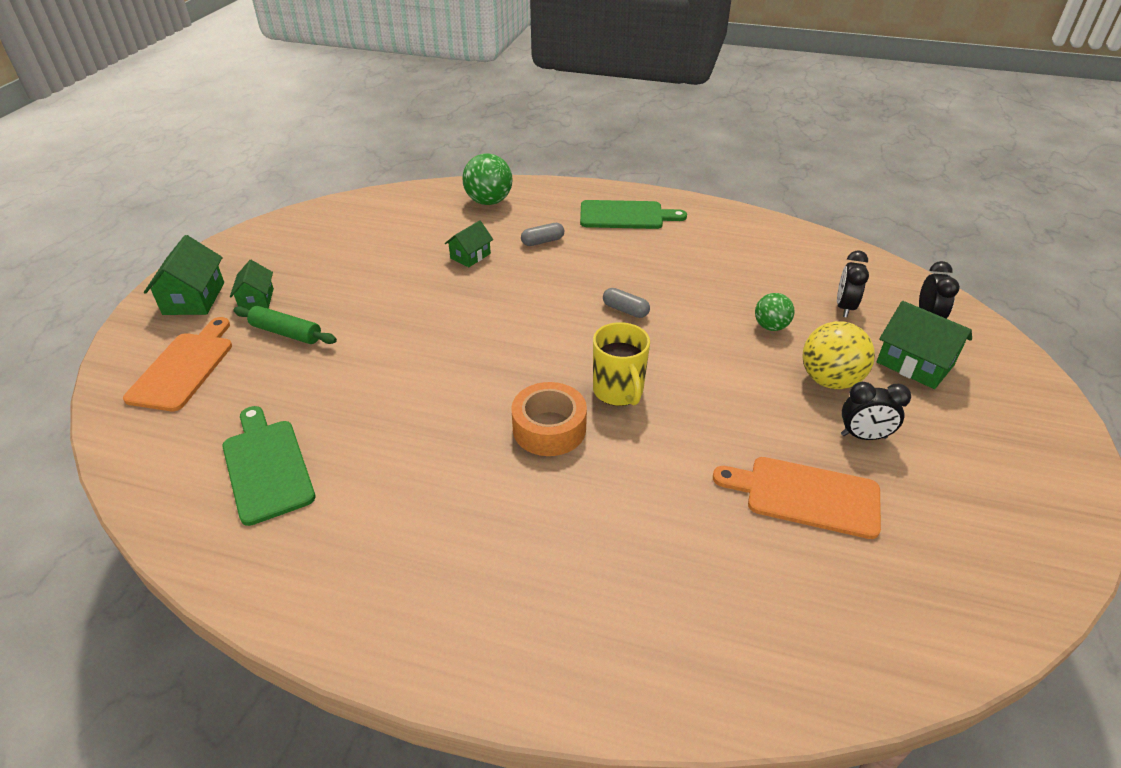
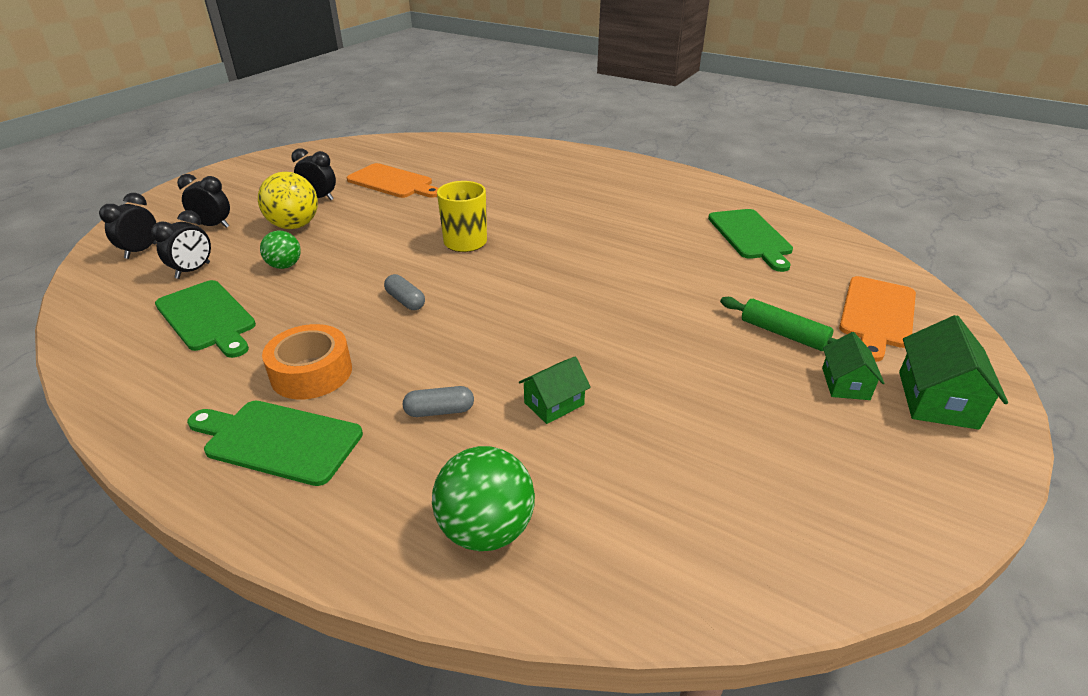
camera: 165 degrees left, 5 degrees down
orange tape [511,382,587,456] -> orange tape moved to [262,324,352,399]
green house [876,301,972,389] -> black clock [177,174,230,228]
none -> green cutting board [155,280,256,358]

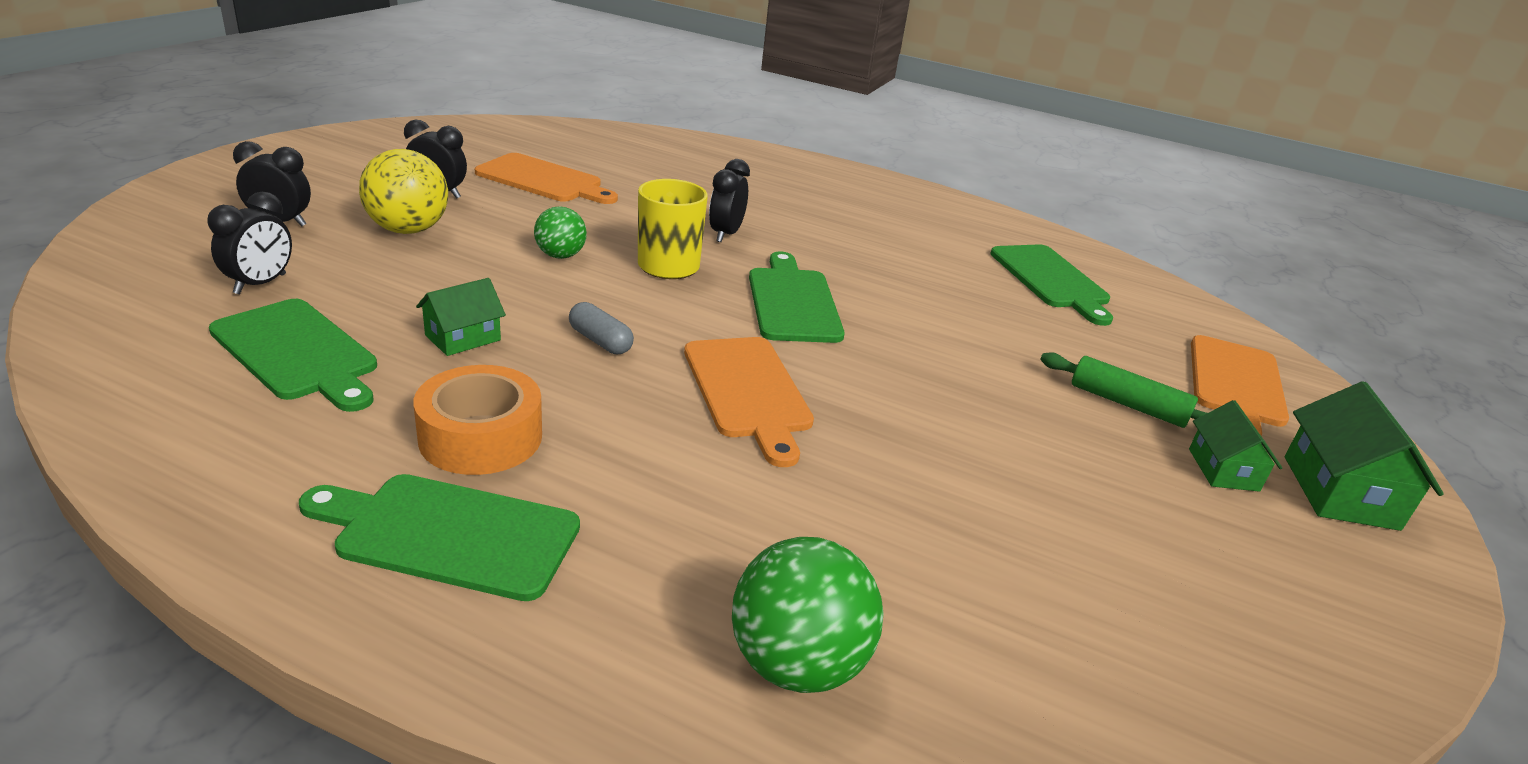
camera: 10 degrees left, 5 degrees down
black clock [99,193,157,259] -> black clock moved to [709,159,750,242]
green ball [260,231,301,269] -> green ball moved to [534,206,587,259]
grey capsule [403,386,474,417] -> none
green house [519,357,591,424] -> green house moved to [416,278,506,356]
none -> orange cutting board [684,337,814,467]
none -> green cutting board [749,252,845,343]

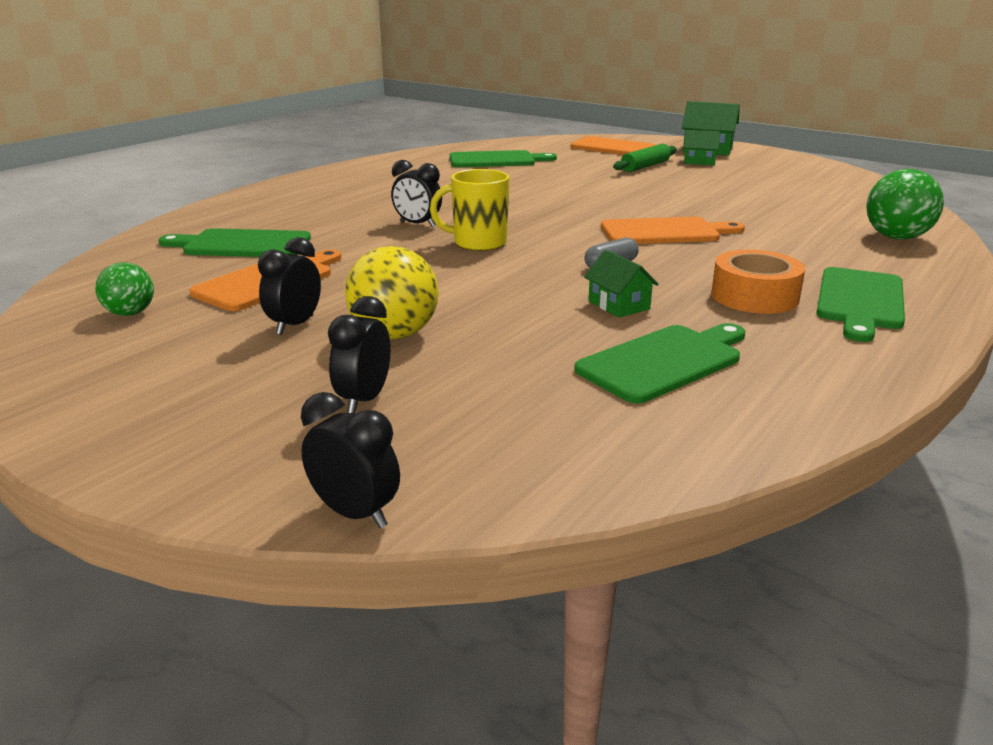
camera: 75 degrees left, 5 degrees down
black clock [208,192,292,294] -> black clock moved to [301,392,400,528]
green ball [534,206,587,259] -> green ball moved to [95,262,154,316]
green cutting board [749,252,845,343] -> green cutting board moved to [158,228,311,257]

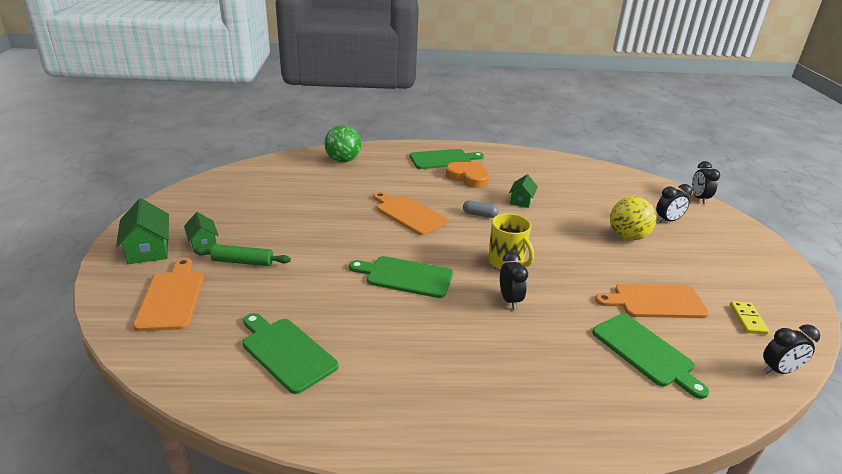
camera: 130 degrees left, 5 degrees up
green ball [95,262,154,316] -> yellow domino [730,301,769,335]
black clock [258,237,321,335] -> black clock moved to [763,324,820,374]
green cutting board [574,323,746,403] -> green cutting board moved to [349,256,453,298]
orange tape [711,250,805,314] -> orange heart [446,162,489,188]

